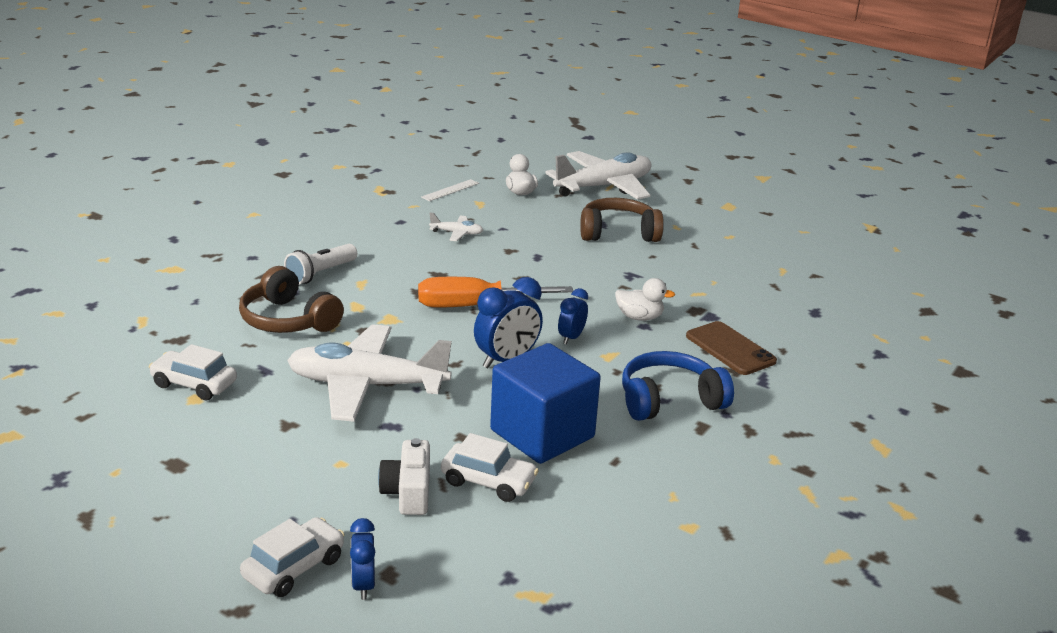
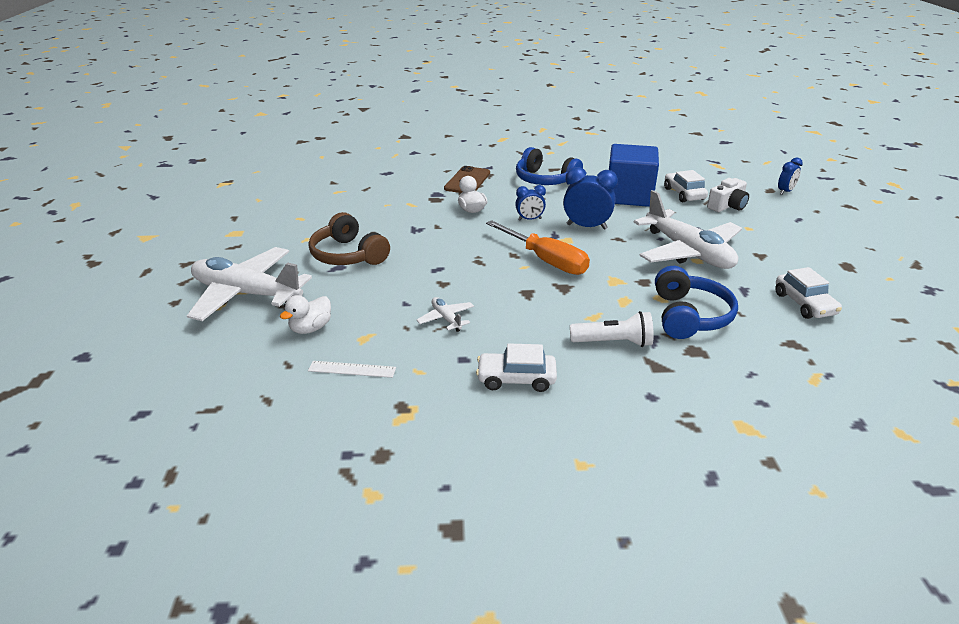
camera: 125 degrees left, 5 degrees up
brown headphones [239,266,344,333] -> blue headphones [655,266,738,339]
white car [240,517,345,597] -> white car moved to [476,343,557,392]

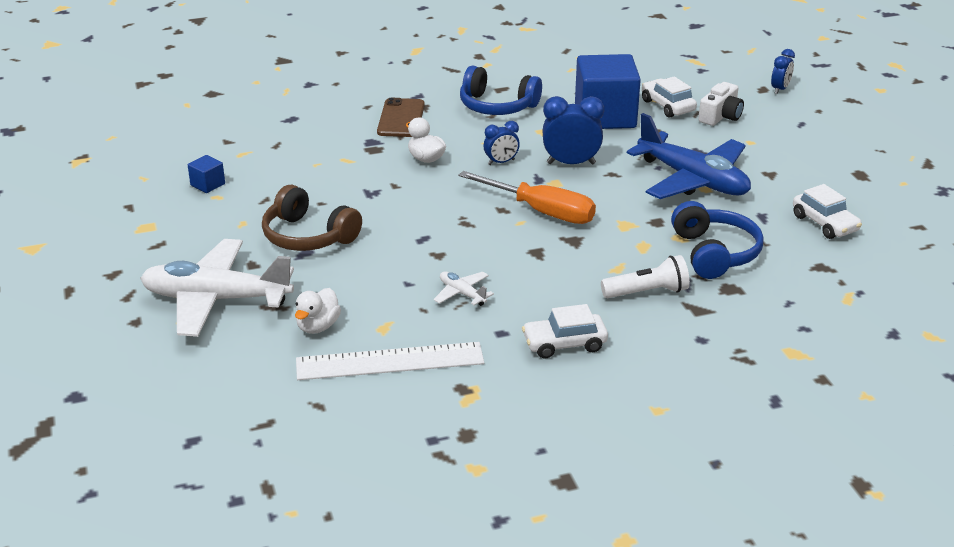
camera: 15 degrees left, 0 degrees up
white ruler [308,361,396,378] -> white ruler [296,342,484,380], size x1.98
white plane [633,190,742,269] -> blue plane [627,113,751,199]
none -> blue cube [188,155,225,193]

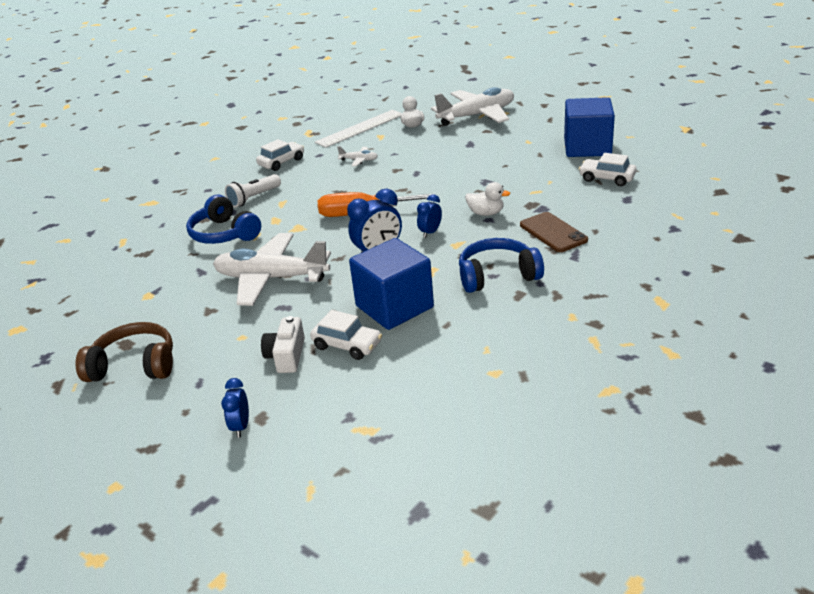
camera: 150 degrees right, 0 degrees up
blue cube [188,155,225,193] -> blue cube [564,97,615,157], size x2.40
brown headphones [262,185,362,251] -> brown headphones moved to [76,322,173,382]
blue plane [627,113,751,199] -> white plane [213,233,331,306]
white car [793,184,862,239] -> white car moved to [579,153,637,186]

